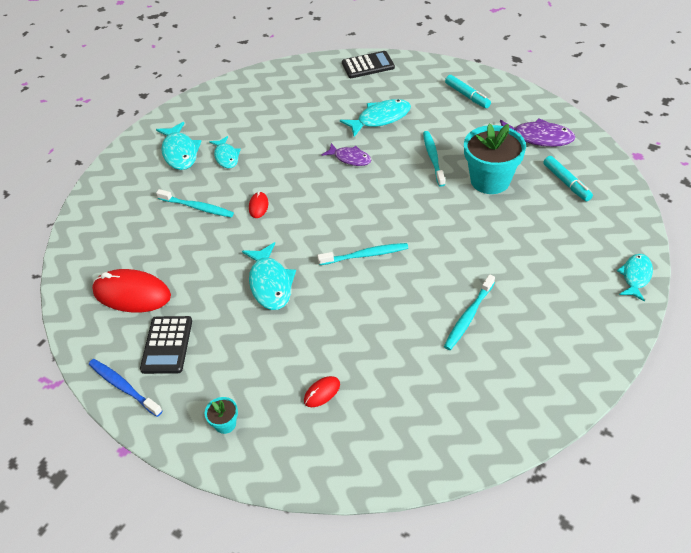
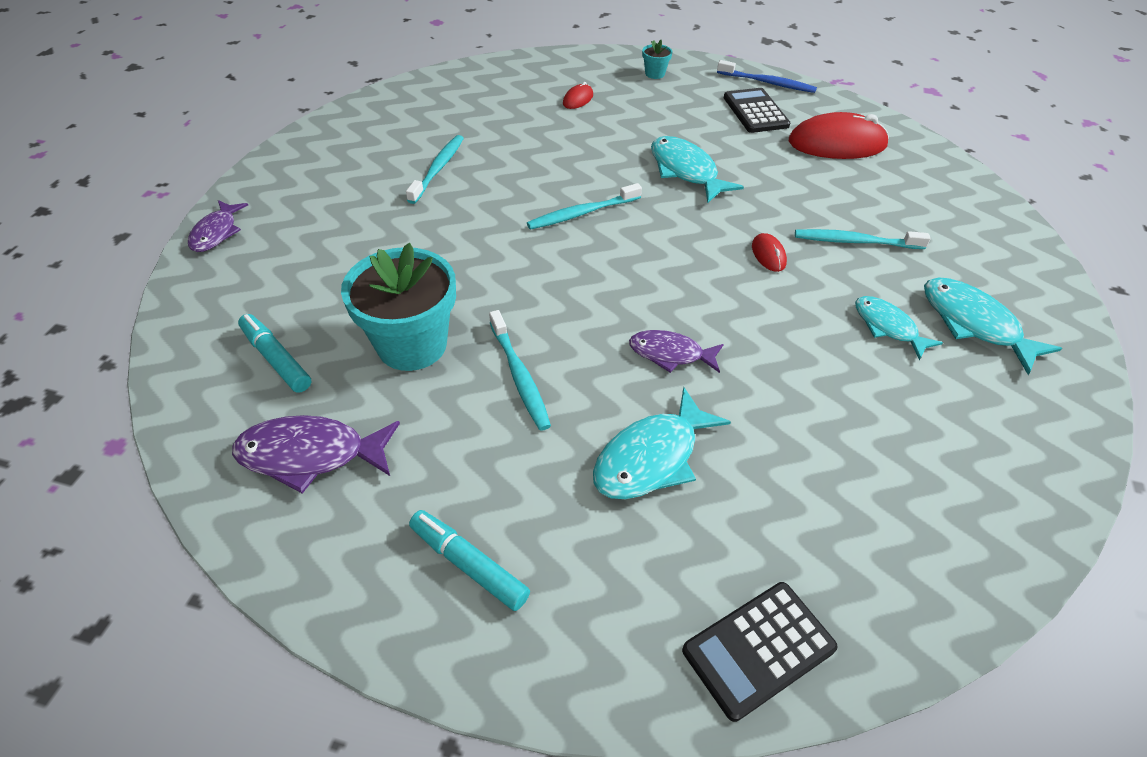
camera: 160 degrees right, 0 degrees up
turquoise fish [617,254,653,302] -> purple fish [188,200,248,252]

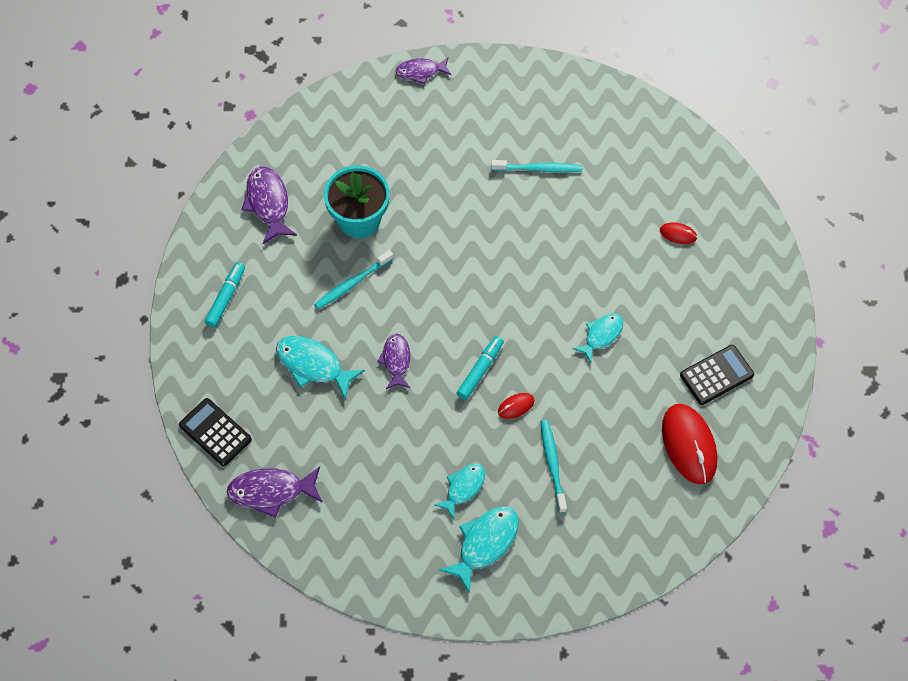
camera: 75 degrees right, 15 degrees up
turquoise marker [238,314,311,393] -> turquoise marker moved to [457,336,504,400]
turquoise toothbrush [527,183,642,230] -> none
turquoise flower pot [642,40,673,79] -> none
turquoise fish [651,136,744,203] -> turquoise fish [573,314,623,363], size x0.66
blue toothbrush [717,60,817,93] -> none
none -> purple fish [227,467,322,518]

